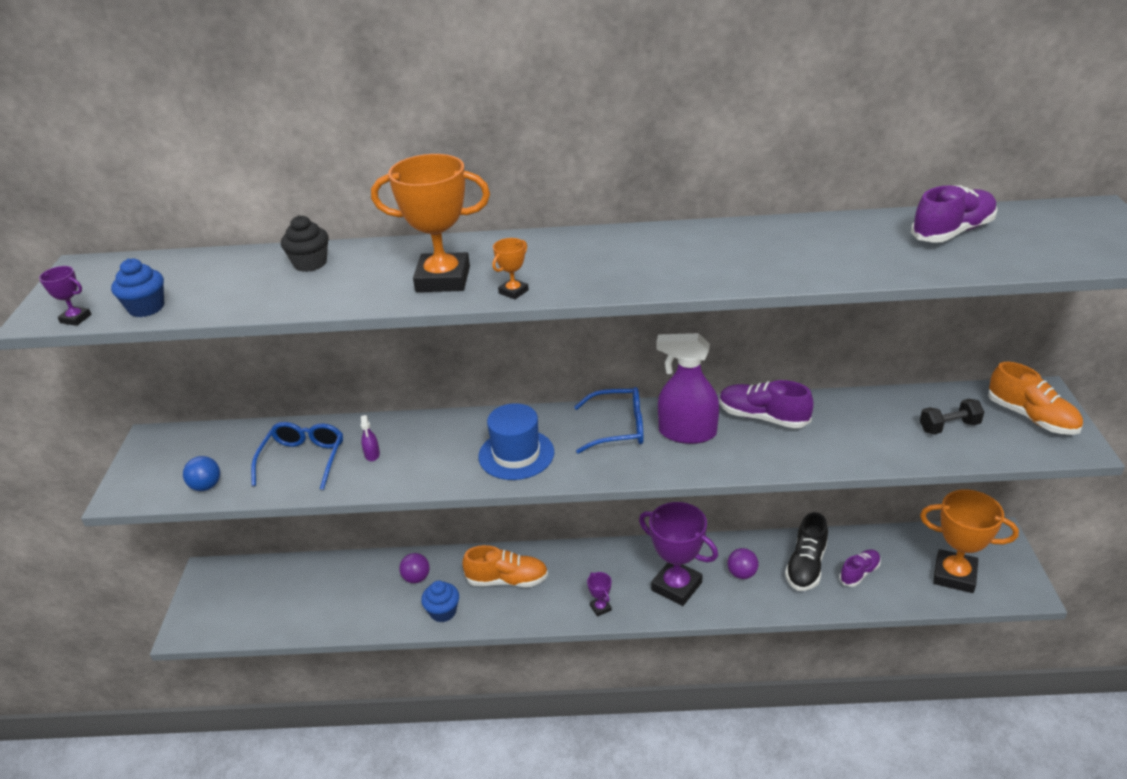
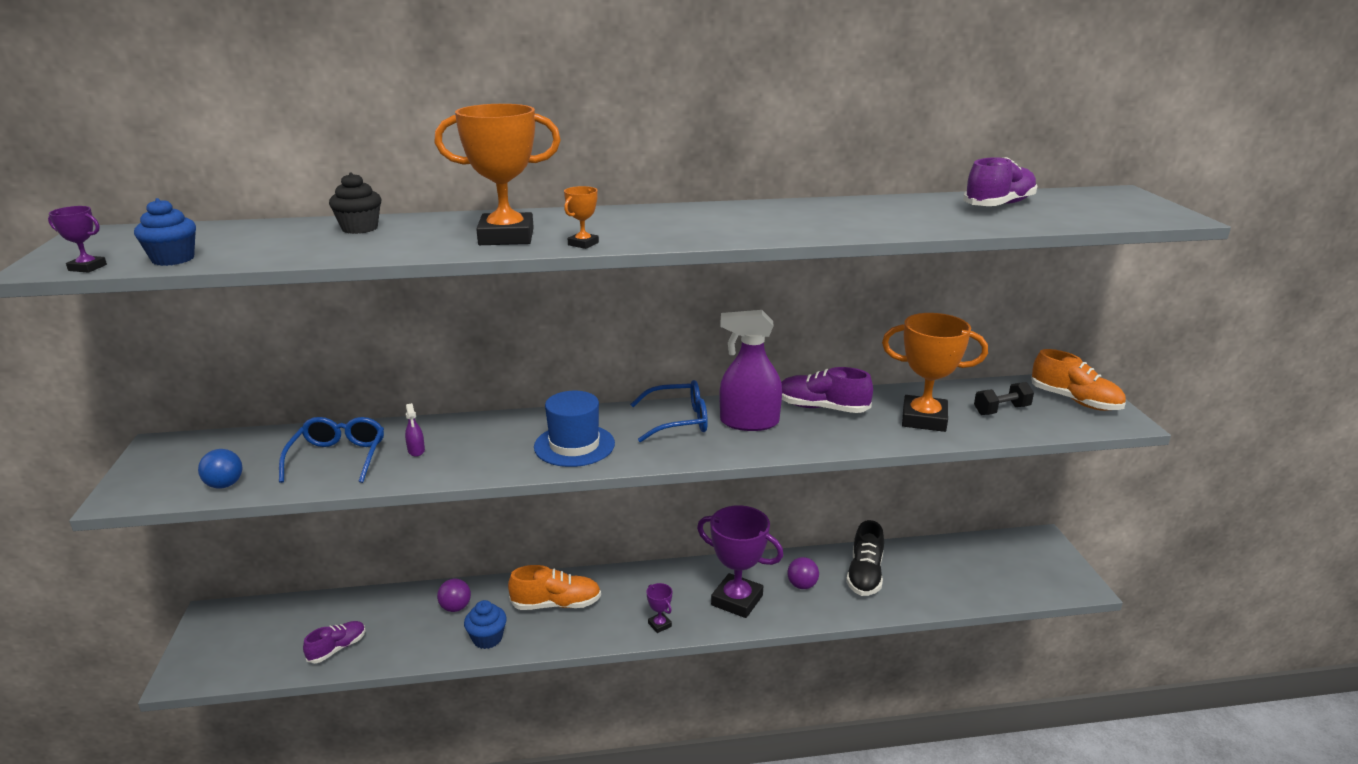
camera: 10 degrees left, 10 degrees down
purple shoe [839,549,881,587] -> purple shoe moved to [303,621,366,663]
orange trophy [920,490,1019,593] -> orange trophy moved to [882,313,988,432]

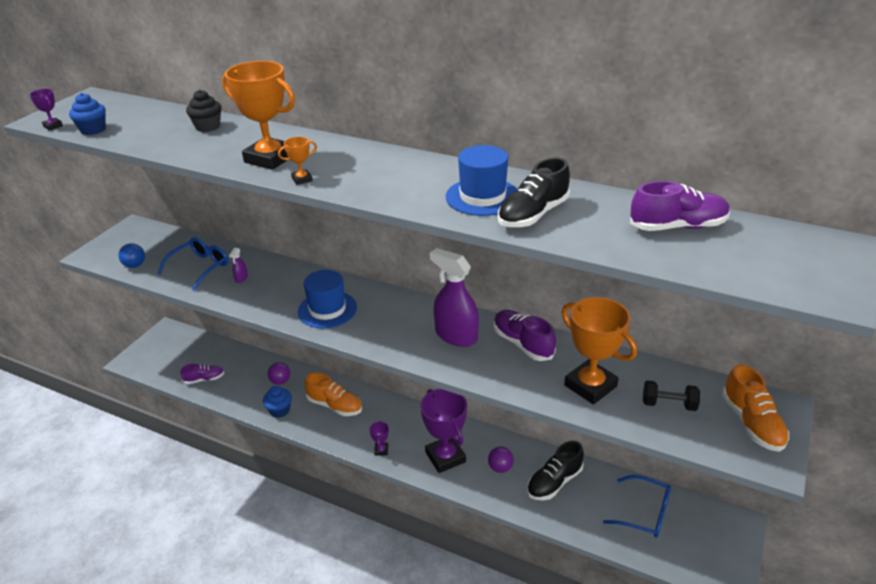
camera: 35 degrees right, 10 degrees up
blue glasses [630,380,708,442] -> blue glasses moved to [603,475,671,538]
none -> blue hat [446,145,517,216]
none -> black shoe [498,158,570,227]

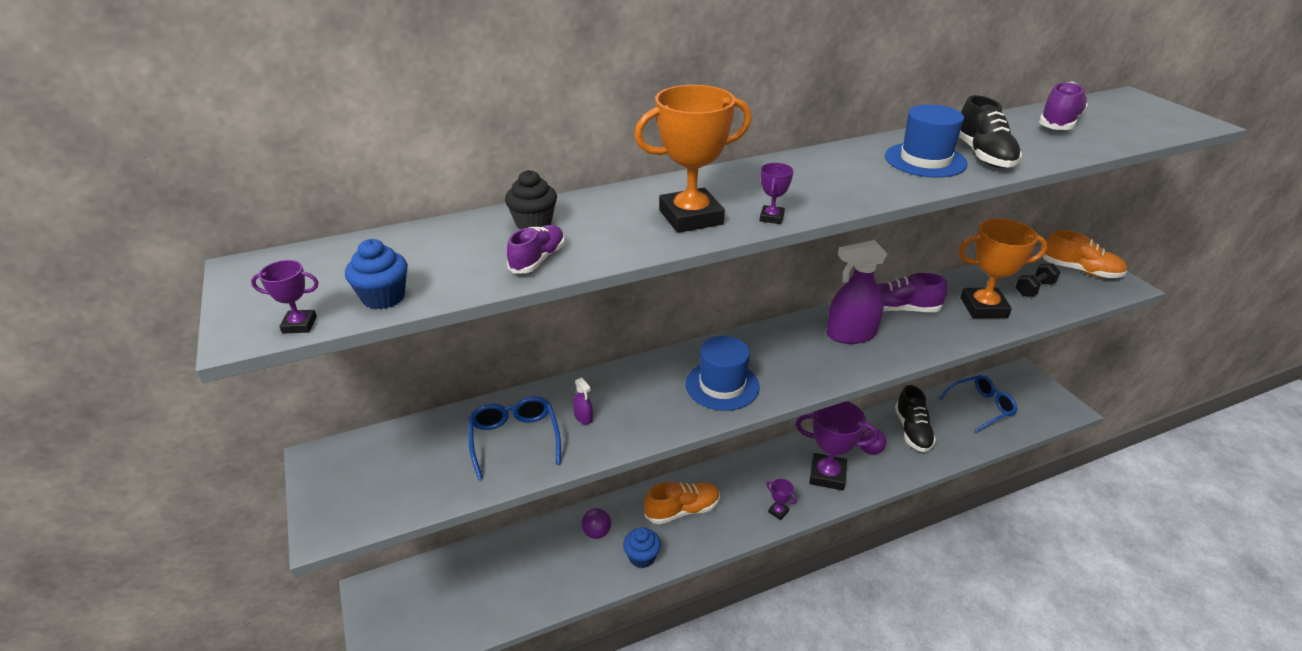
camera: 50 degrees left, 0 degrees up
blue ball [119,243,145,268] -> none
purple shoe [180,364,224,384] -> purple shoe moved to [507,225,565,274]
orange trophy [278,137,317,185] -> purple trophy [760,163,794,224]

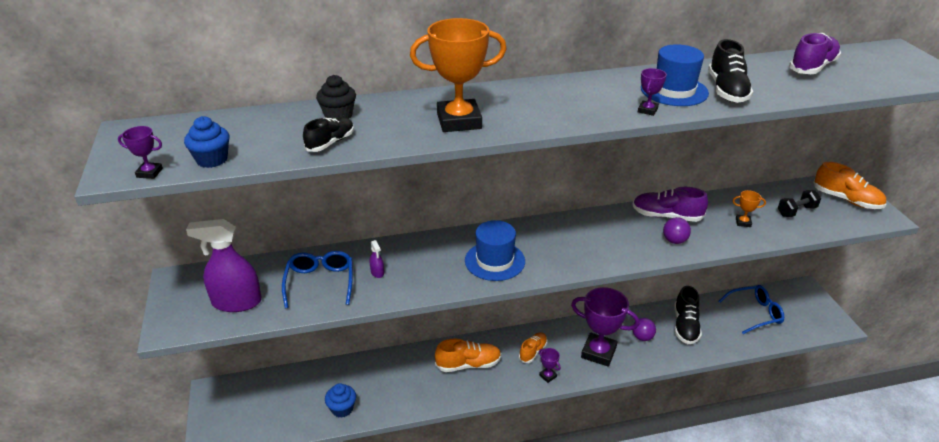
camera: 10 degrees right, 0 degrees up
purple shoe [507,225,565,274] -> black shoe [303,117,354,152]
purple ball [582,508,611,539] -> purple ball moved to [663,217,691,244]
blue cupcake [623,527,661,568] -> blue cupcake moved to [325,383,356,418]
purple trophy [760,163,794,224] -> purple trophy moved to [638,68,667,116]
purple spray bottle [826,240,887,344] -> purple spray bottle moved to [186,219,262,312]
orange trophy [958,219,1048,318] -> orange trophy [733,190,766,227], size x0.43
none -> orange shoe [519,332,547,363]

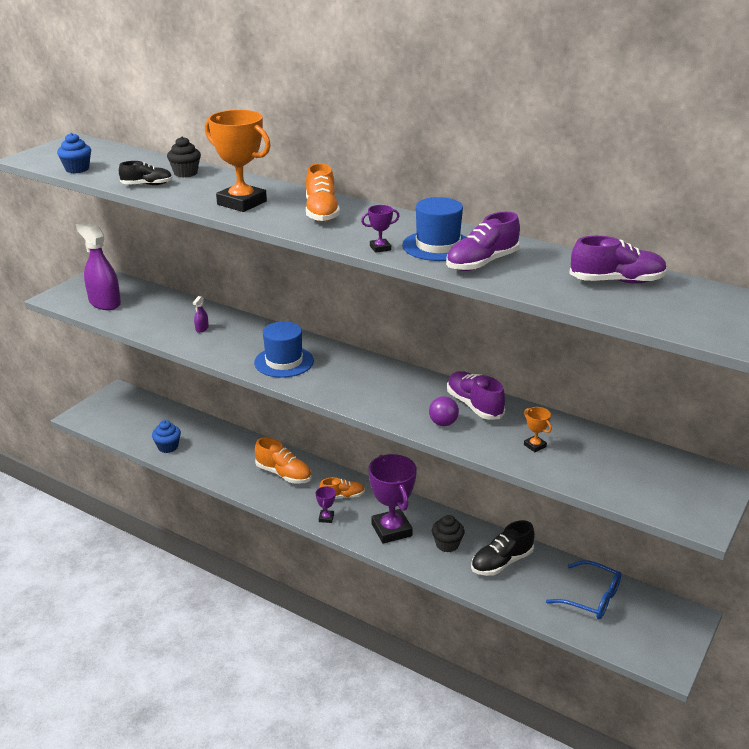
camera: 45 degrees right, 5 degrees down
purple trophy [118,126,163,179] -> none
blue glasses [282,251,353,308] -> none
purple ball [633,318,656,341] -> black cupcake [432,515,465,552]
black shoe [708,39,753,103] -> purple shoe [446,212,520,271]
black dumbbell [778,190,821,217] -> none
orange shoe [813,162,886,209] -> orange shoe moved to [306,163,340,222]

